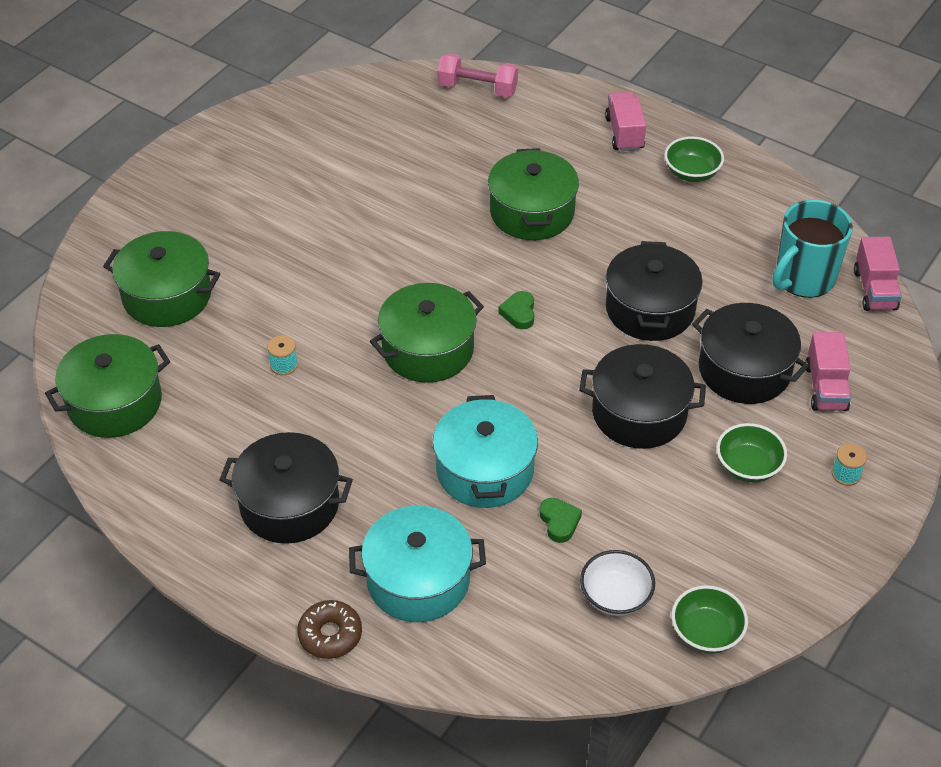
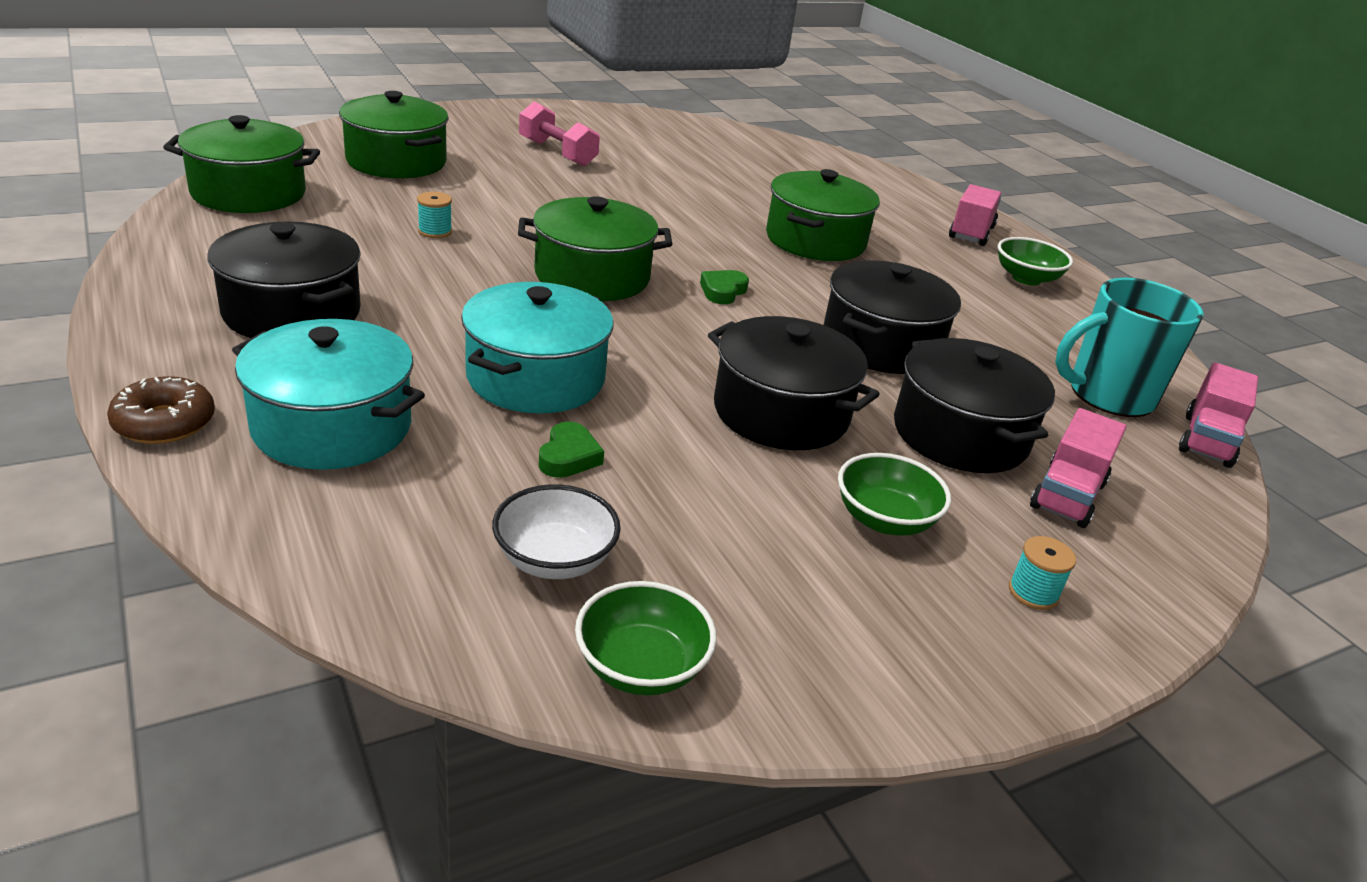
camera: 25 degrees right, 15 degrees down
pink dumbbell [437,53,518,97] -> pink dumbbell moved to [519,102,600,167]

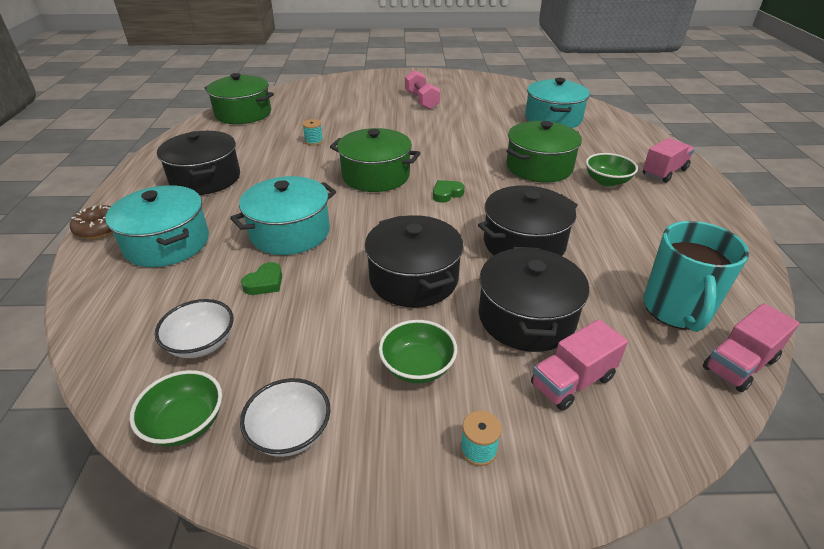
camera: 30 degrees right, 5 degrees up
green pot [339,91,449,178] -> none
green bowl [998,237,1073,286] -> green bowl moved to [586,153,638,187]
turquoise mug [1055,278,1204,417] -> turquoise mug turned 90 degrees counterclockwise [643,221,749,332]
none -> white bowl [240,378,331,457]
none -> turquoise pot [525,78,590,128]

